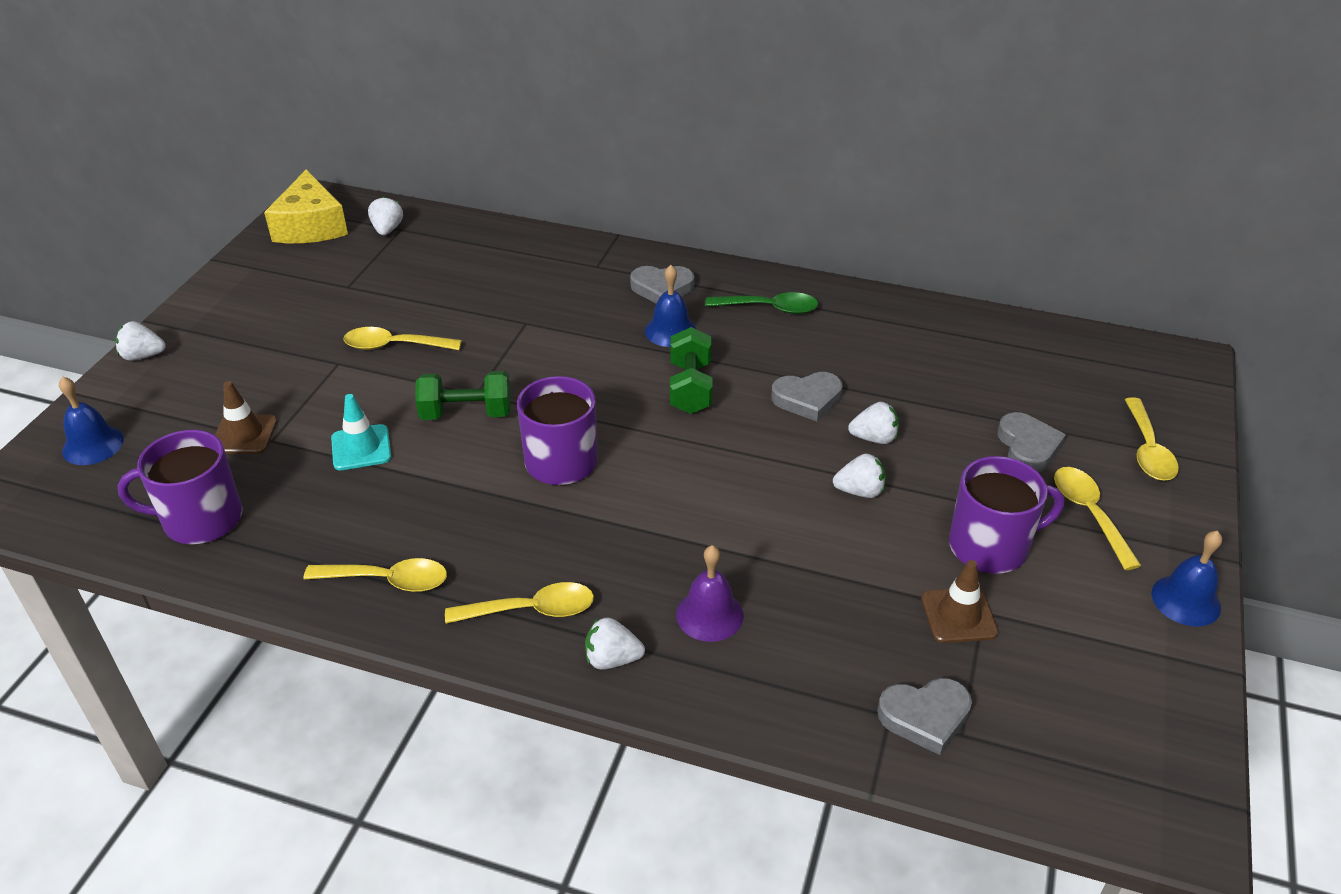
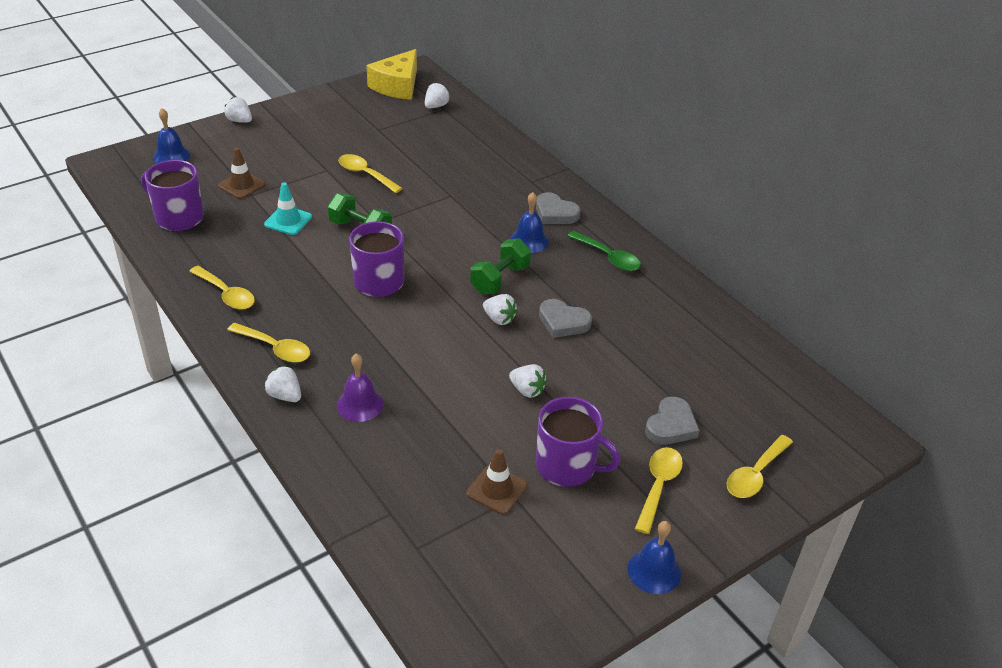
camera: 35 degrees right, 0 degrees up
white strawberry [848,402,899,444] -> white strawberry moved to [483,294,517,325]
grey heart [877,678,972,755] -> none

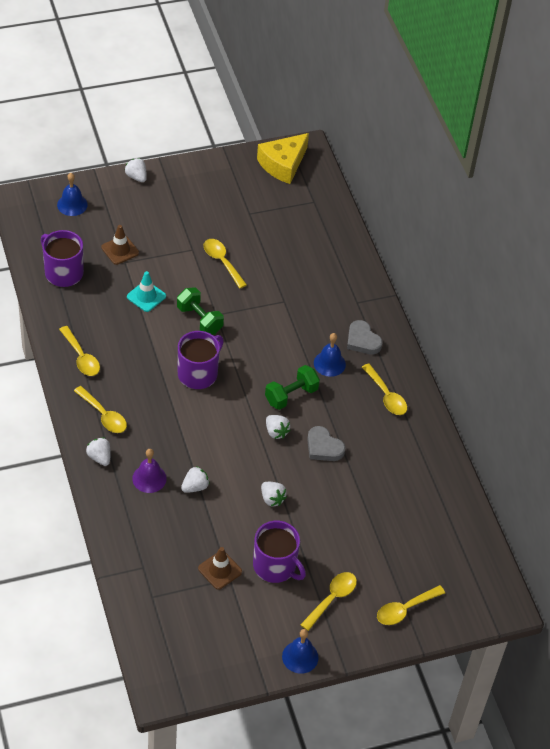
camera: 15 degrees right, 10 degrees up
white strawberry [425,83,450,108] -> white strawberry moved to [181,466,210,493]
green spoon [567,231,641,271] -> yellow spoon [362,364,407,415]
grey heart [645,397,700,445] -> none

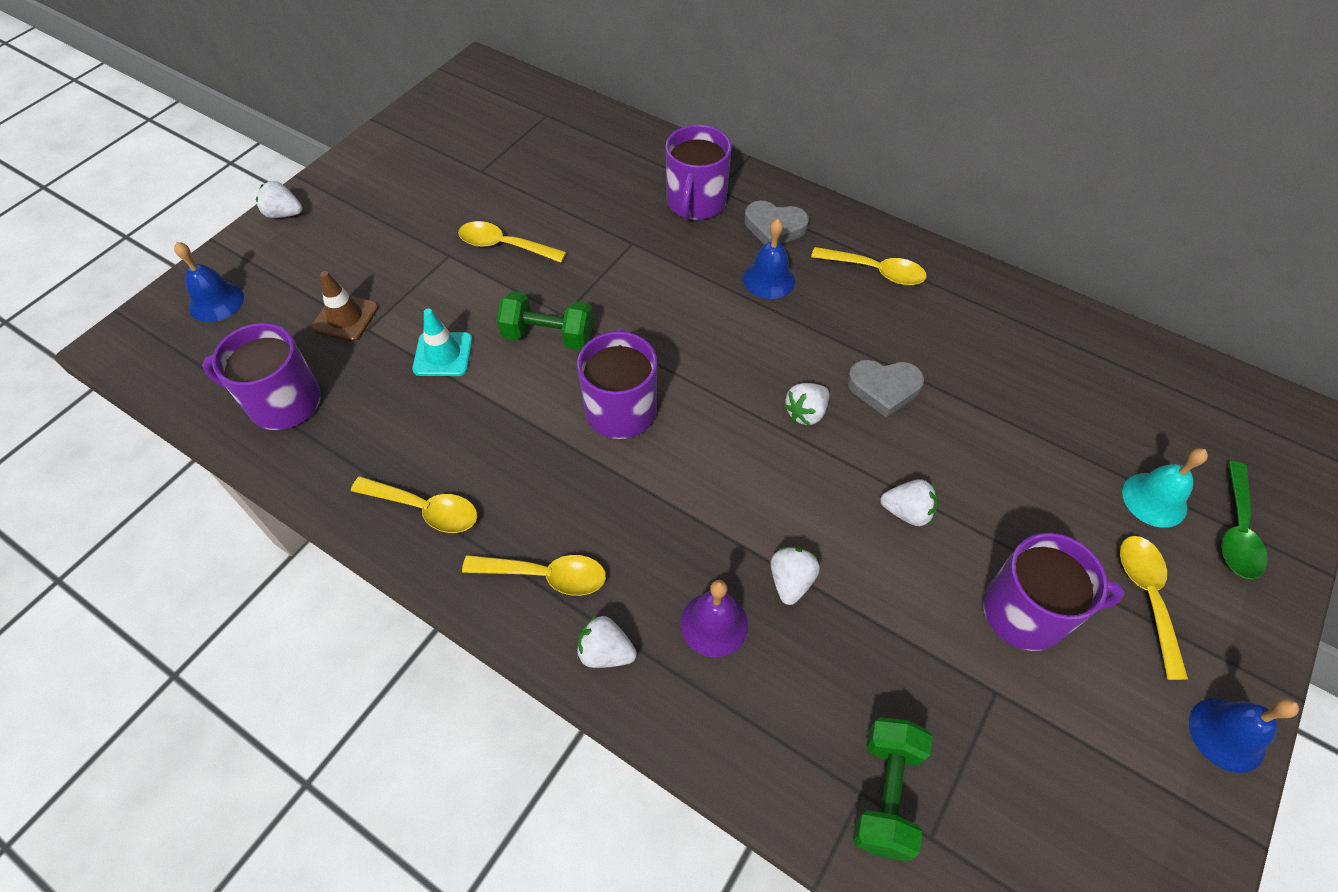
camera: 35 degrees left, 5 degrees up
brown traffic cone [198,547,242,590] -> none
yellow cheese [257,133,309,184] -> none
green dumbbell [265,365,320,410] -> green dumbbell moved to [853,717,932,862]
white strawberry [266,415,290,439] -> white strawberry turned 120 degrees clockwise [784,383,829,425]
yellow spoon [377,585,445,625] -> green spoon [1221,461,1268,579]
none -> purple mug [665,125,732,220]
none -> turquoise bell [1122,448,1208,528]

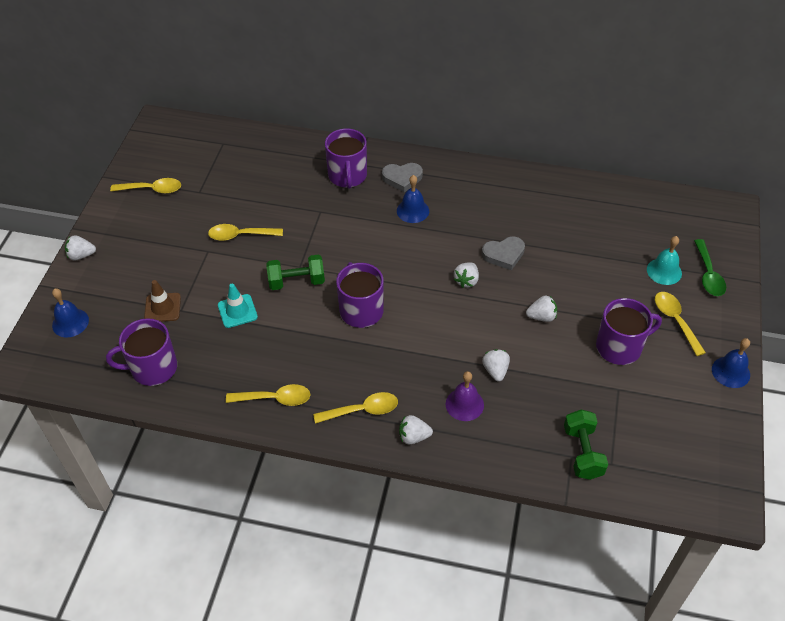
camera: 20 degrees left, 5 degrees down
yellow spoon [811,247,926,285] -> yellow spoon moved to [110,178,181,194]

